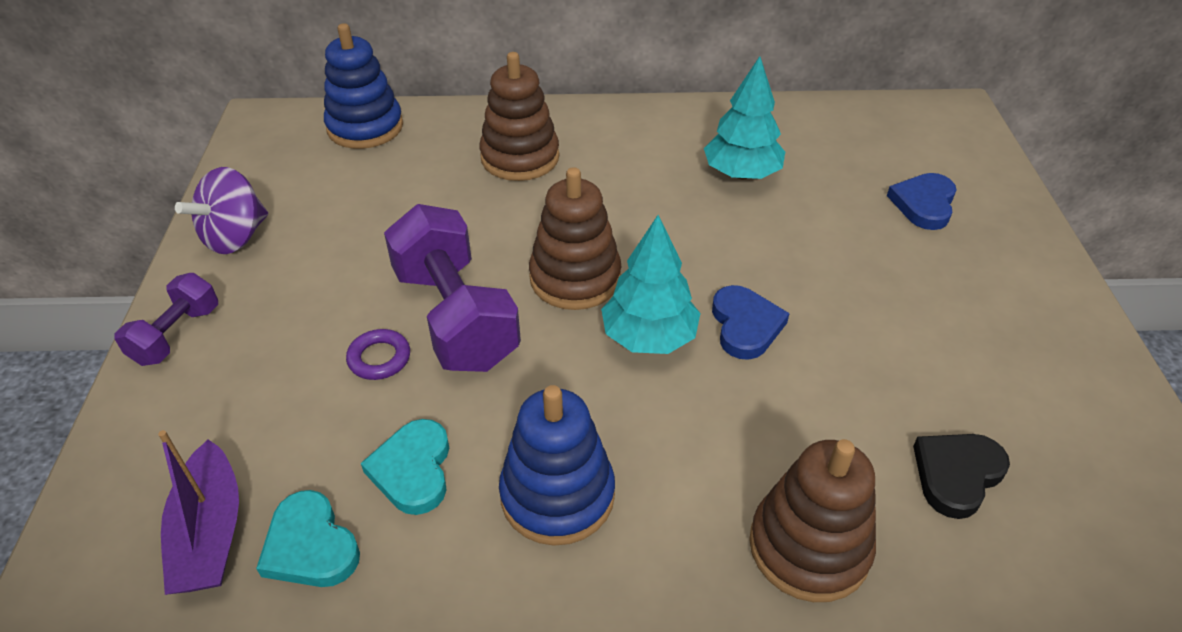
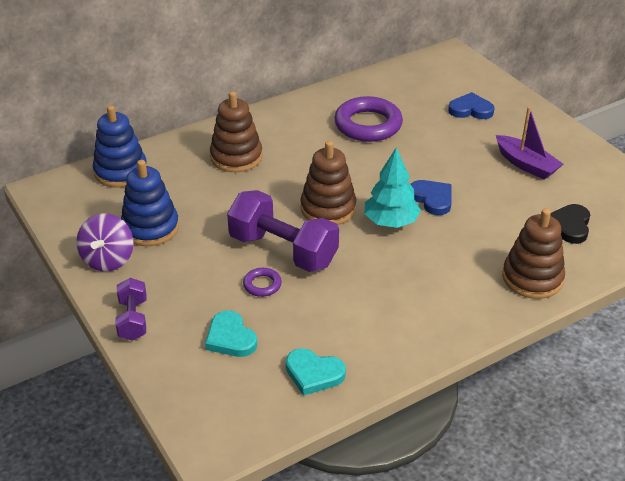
camera: 30 degrees left, 5 degrees down
purple boat [158,430,239,595] -> purple boat moved to [496,107,563,180]
turquoise heart [361,419,449,515] -> turquoise heart moved to [205,311,257,357]
blue stacking toy [499,385,615,546] -> blue stacking toy moved to [121,160,179,246]
turquoise tree [704,56,785,179] -> purple ring [334,96,403,142]
blue heart [887,173,956,230] -> blue heart turned 105 degrees clockwise [448,92,495,119]

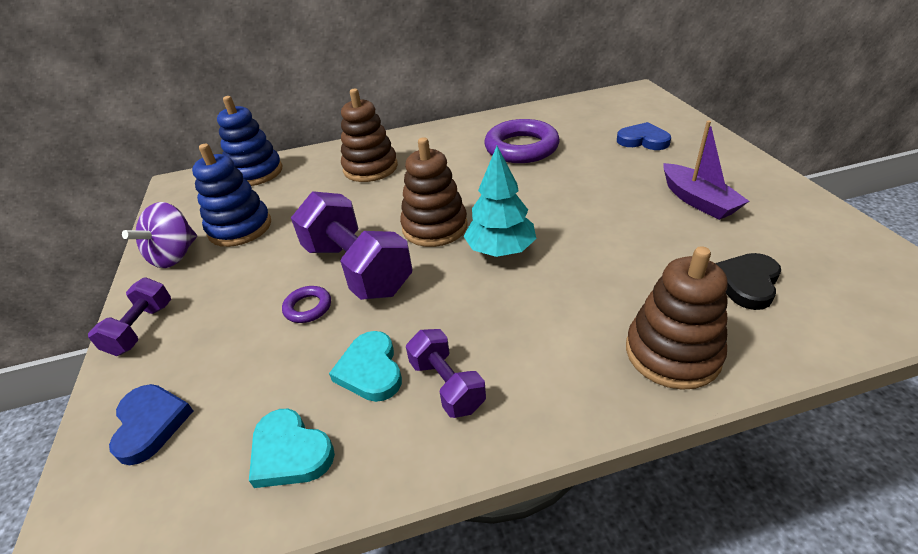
camera: 20 degrees right, 0 degrees up
turquoise heart [205,311,257,357] -> turquoise heart moved to [329,331,402,402]
blue heart [410,180,452,215] -> blue heart moved to [109,384,193,465]
none -> purple dumbbell [406,329,486,418]

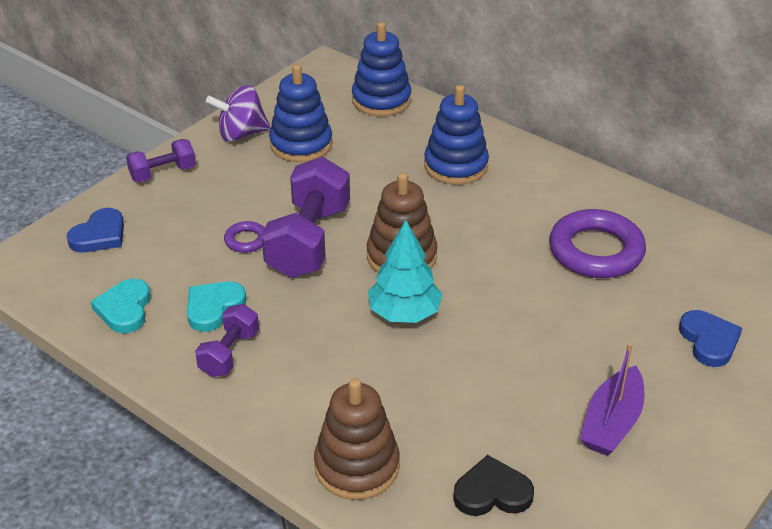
camera: 50 degrees right, 0 degrees up
brown stacking toy [341,89,398,182] -> blue stacking toy [424,85,489,185]

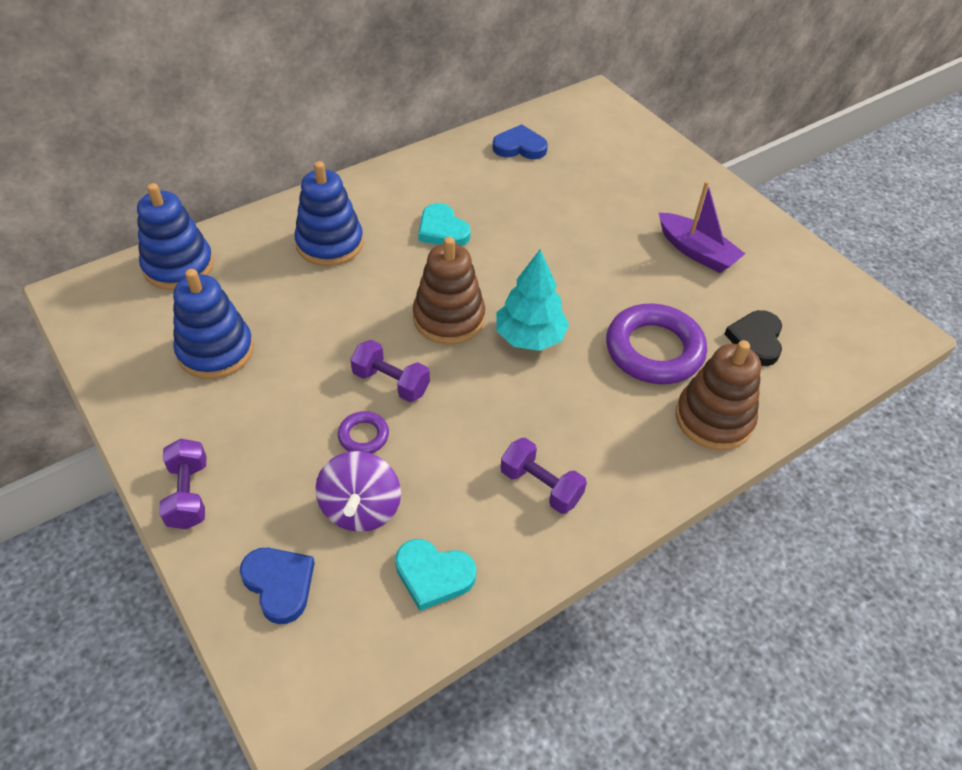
camera: 75 degrees left, 10 degrees up
turquoise heart [187,281,246,332] -> turquoise heart moved to [418,203,470,246]
purple spinning top [206,85,270,142] -> purple spinning top moved to [315,451,401,532]
purple dumbbell [261,157,350,278] -> purple dumbbell [350,340,430,402], size x0.54
purple ring [549,209,646,278] -> purple ring moved to [606,303,707,384]
blue heart [679,310,742,367] -> blue heart moved to [493,124,548,159]

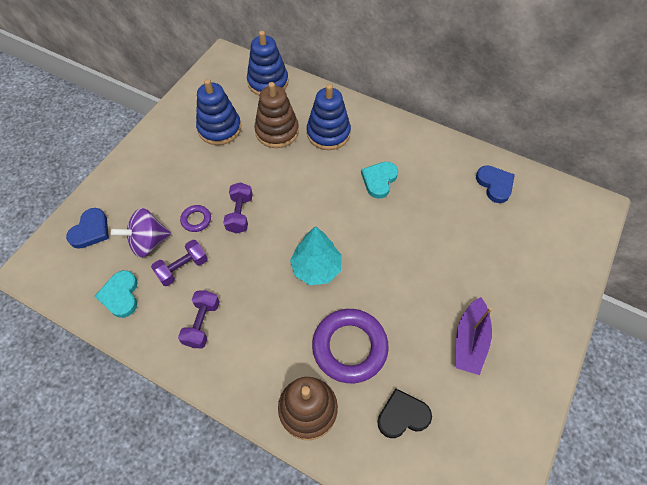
camera: 65 degrees right, 10 degrees up
purple dumbbell [159,439,206,529] -> purple dumbbell moved to [151,240,208,286]
brown stacking toy [413,237,485,345] -> brown stacking toy moved to [254,82,299,148]

